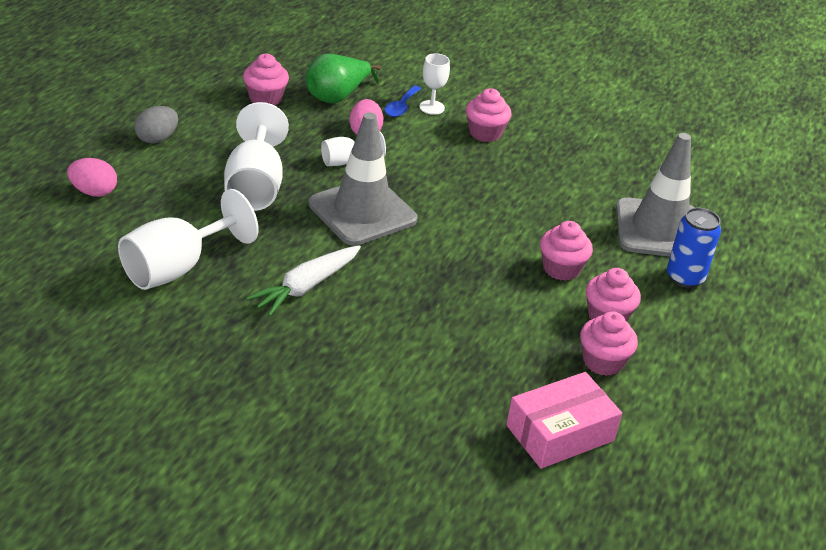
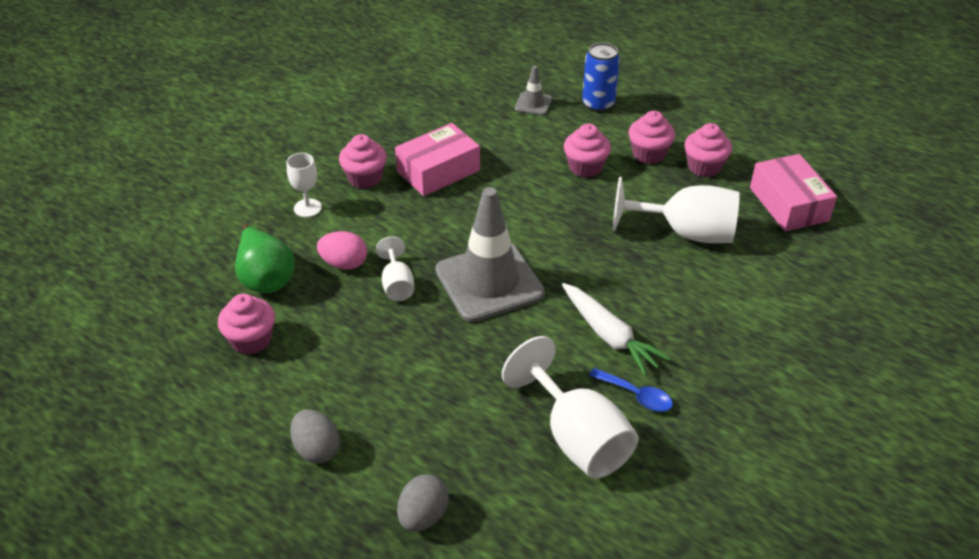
camera: 75 degrees left, 5 degrees up
pink egg [67,158,117,197] -> grey egg [397,474,449,532]
white goblet [224,102,289,211] -> white goblet moved to [613,177,740,243]
blue spoon [385,86,421,117] -> blue spoon moved to [589,368,673,412]
grey traffic cone [616,133,695,257] -> grey traffic cone [515,66,552,115], size x0.45
none -> pink box [395,123,480,196]

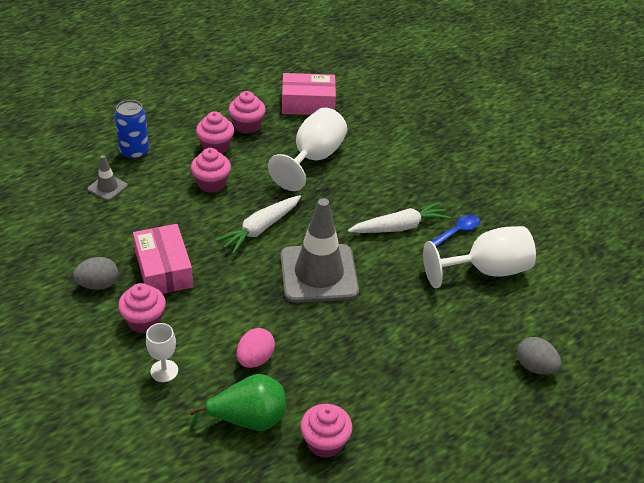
camera: 75 degrees left, 0 degrees up
grey egg [290,409,340,463] -> grey egg moved to [73,257,118,290]
white goblet [376,236,414,301] -> none
none -> white carrot [215,195,301,254]

